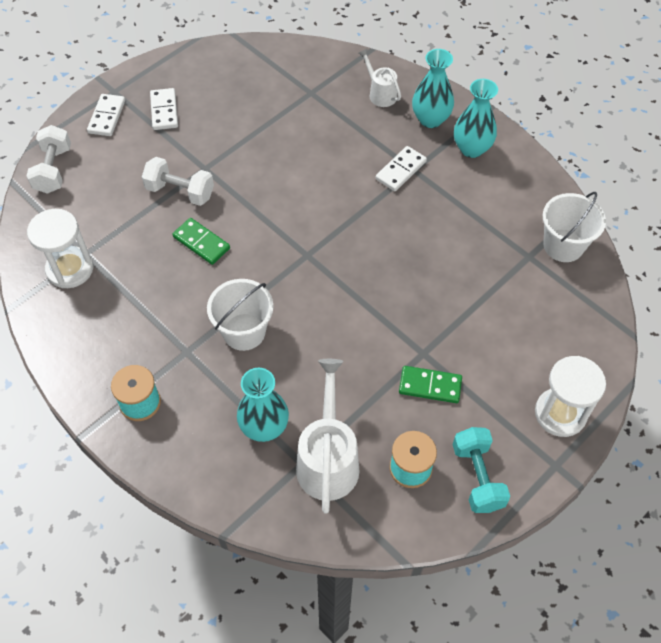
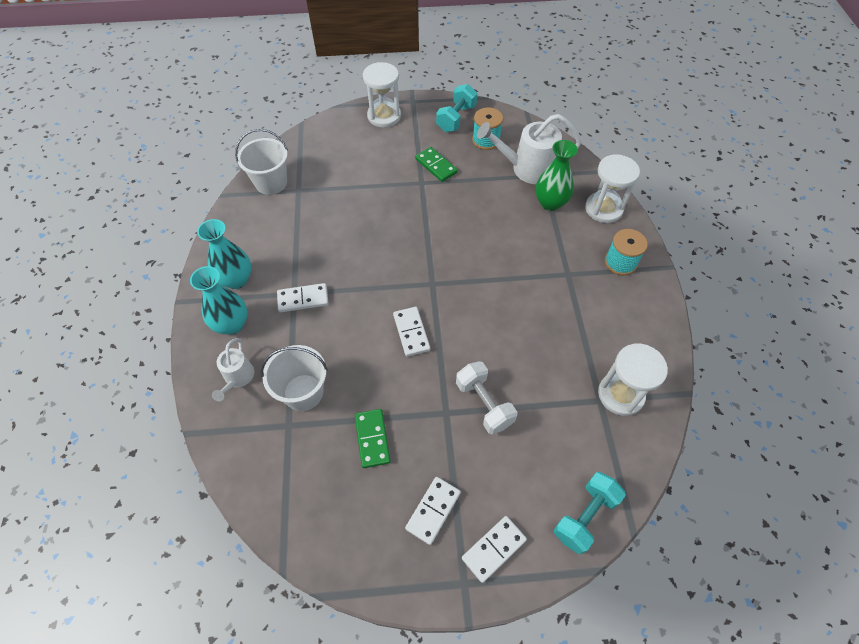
camera: 140 degrees left, 0 degrees up
white dumbbell [27,125,71,194] -> turquoise dumbbell [554,472,626,554]
green domino [173,218,230,265] -> green domino moved to [355,409,390,468]
white bucket [207,279,274,351] -> white bucket moved to [261,345,328,411]
turquoise vase [237,368,289,442] -> green vase [536,140,578,211]
white watering can [296,359,360,514] -> white watering can turned 45 degrees clockwise [477,114,582,184]
none -> white domino [393,307,430,357]
none -> white hourglass [585,154,640,223]

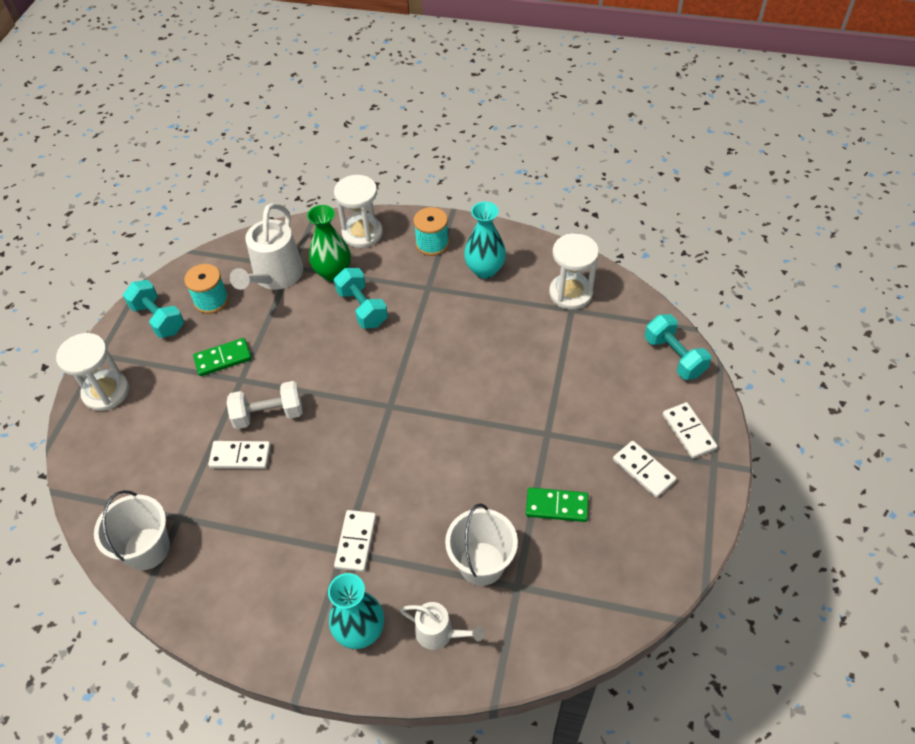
camera: 70 degrees left, 5 degrees down
turquoise vase [197,219,252,289] -> turquoise vase moved to [464,202,506,279]
white domino [393,307,430,357] -> white domino moved to [208,441,271,469]
white dumbbell [456,361,517,435] -> white dumbbell moved to [227,381,302,429]
none -> turquoise dumbbell [334,268,388,329]

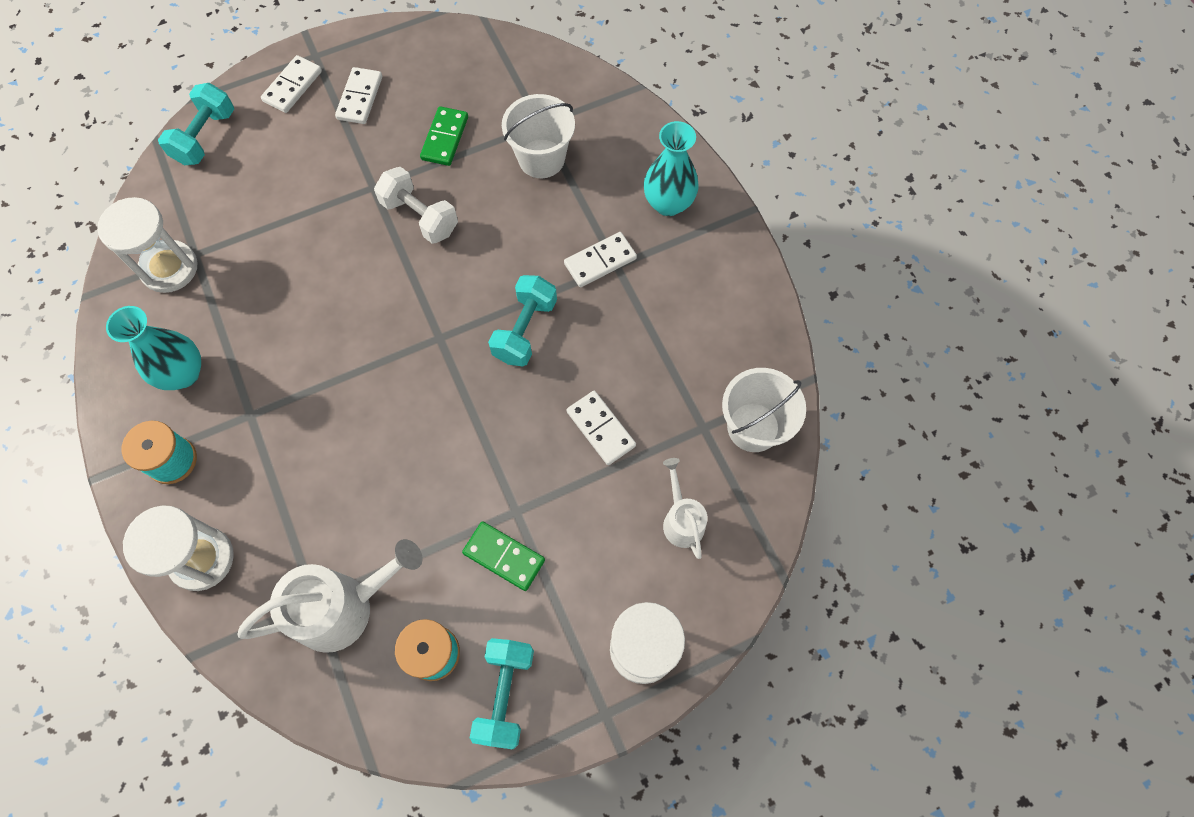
camera: 130 degrees left, 15 degrees up
white dumbbell [227,381,302,429] -> white dumbbell moved to [374,167,458,244]
green vase [307,205,351,281] -> none
turquoise dumbbell [334,268,388,329] -> turquoise dumbbell moved to [488,275,557,366]
white watering can [400,602,484,650] -> white watering can moved to [663,458,707,559]
green domino [526,487,588,522] -> green domino turned 45 degrees clockwise [420,106,468,166]

